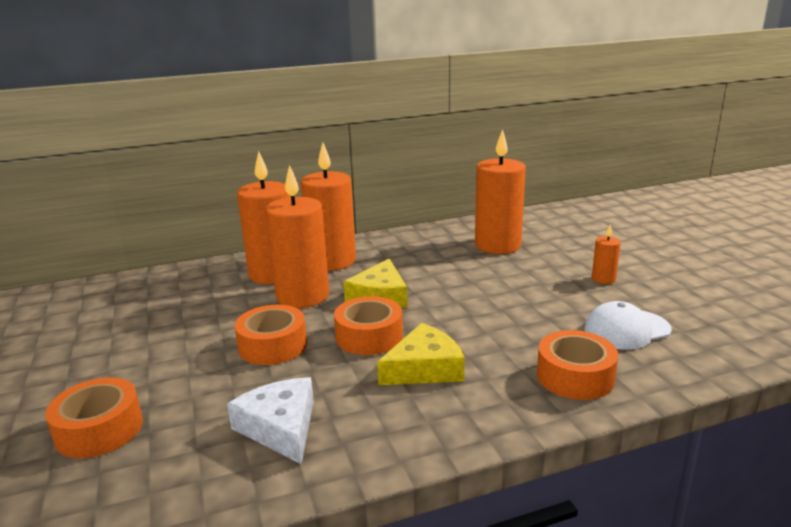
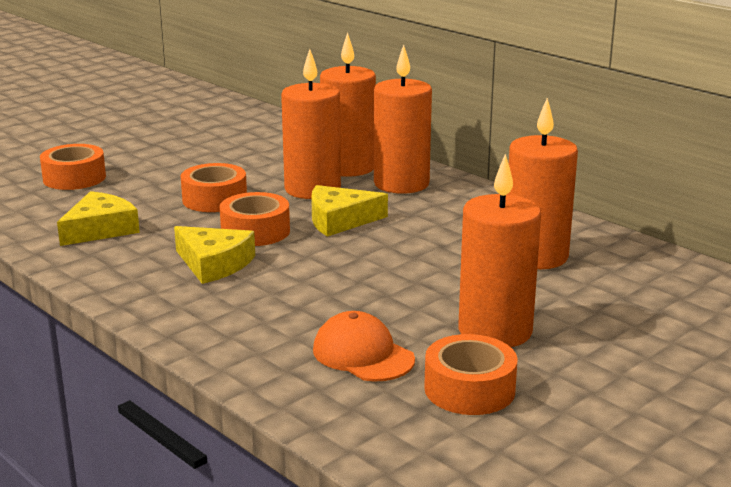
camera: 65 degrees right, 0 degrees up
white cheese [227,377,314,464] -> yellow cheese [57,191,140,246]
orange tape [537,330,618,400] -> orange tape moved to [424,334,517,415]
white cap [584,301,672,350] -> orange cap [313,311,415,382]
orange candle [592,225,621,284] -> orange candle [458,154,541,347], size x2.23

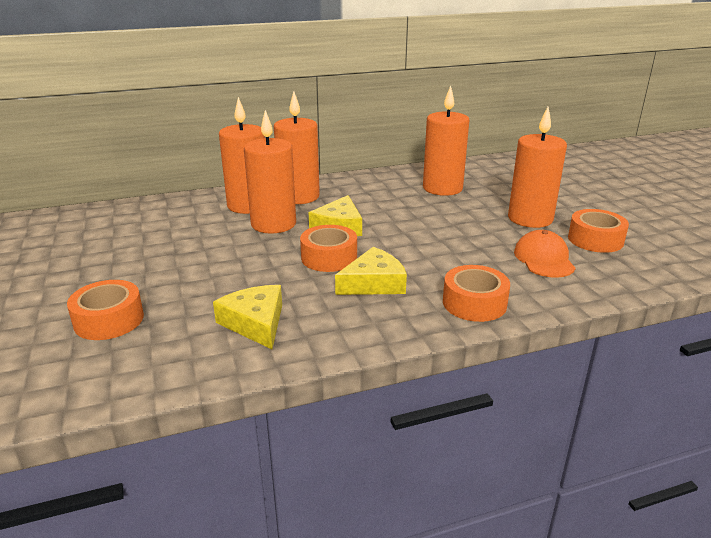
camera: 65 degrees left, 5 degrees up
orange tape [181,163,247,212] -> orange tape moved to [443,265,510,322]
orange cap [313,311,415,382] -> orange cap turned 105 degrees clockwise [514,230,576,278]

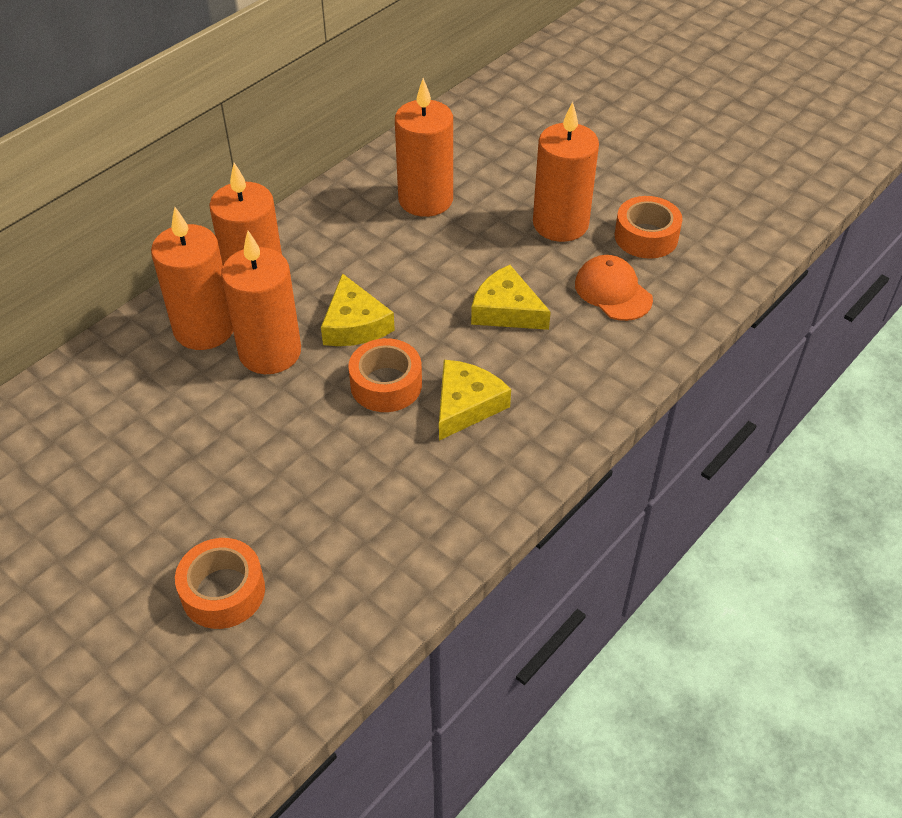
camera: 30 degrees left, 20 degrees up
yellow cheese [213,285,282,349] -> yellow cheese moved to [471,265,551,330]
orange tape [443,265,510,322] -> none

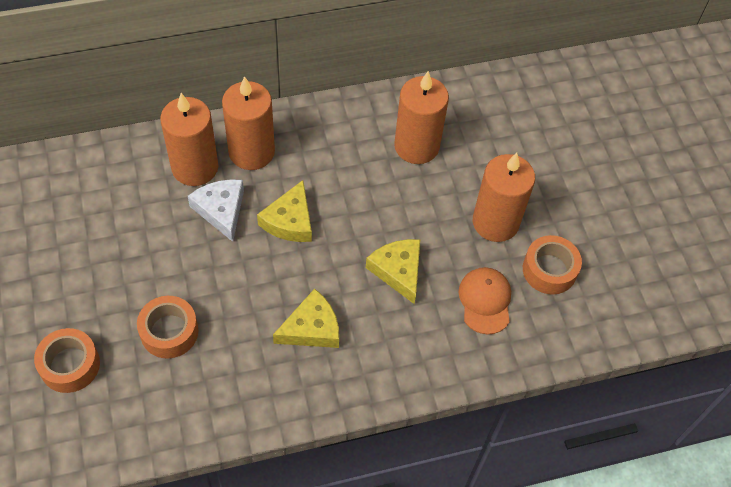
camera: 30 degrees right, 10 degrees up
orange candle [221,231,301,374] -> white cheese [188,179,244,242]
orange tape [348,338,422,412] -> orange tape moved to [137,296,198,358]

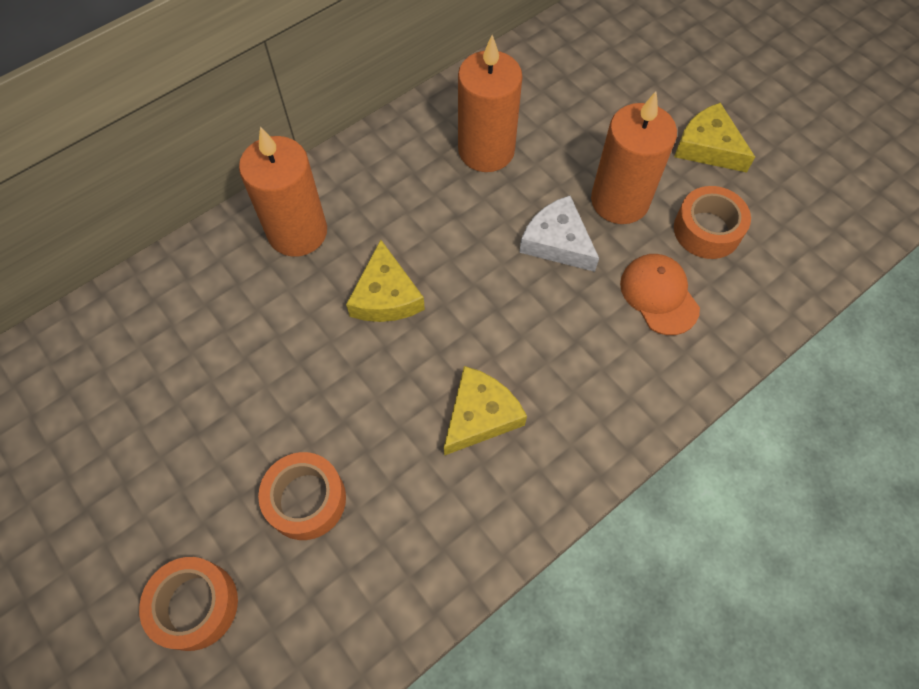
camera: 20 degrees left, 5 degrees up
orange candle [160,93,218,186] -> none
white cheese [188,179,244,242] -> white cheese moved to [519,196,599,272]
yellow cheese [366,239,420,304] -> yellow cheese moved to [674,103,755,173]

